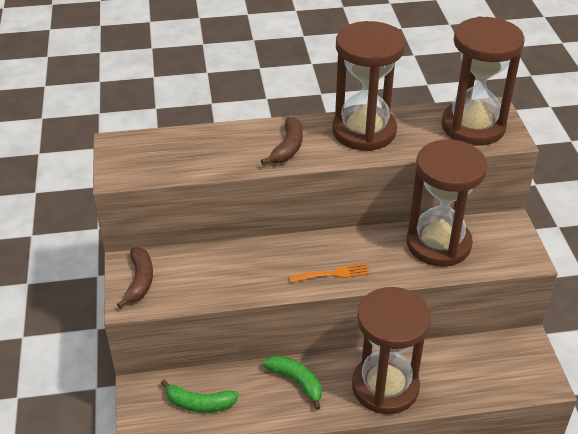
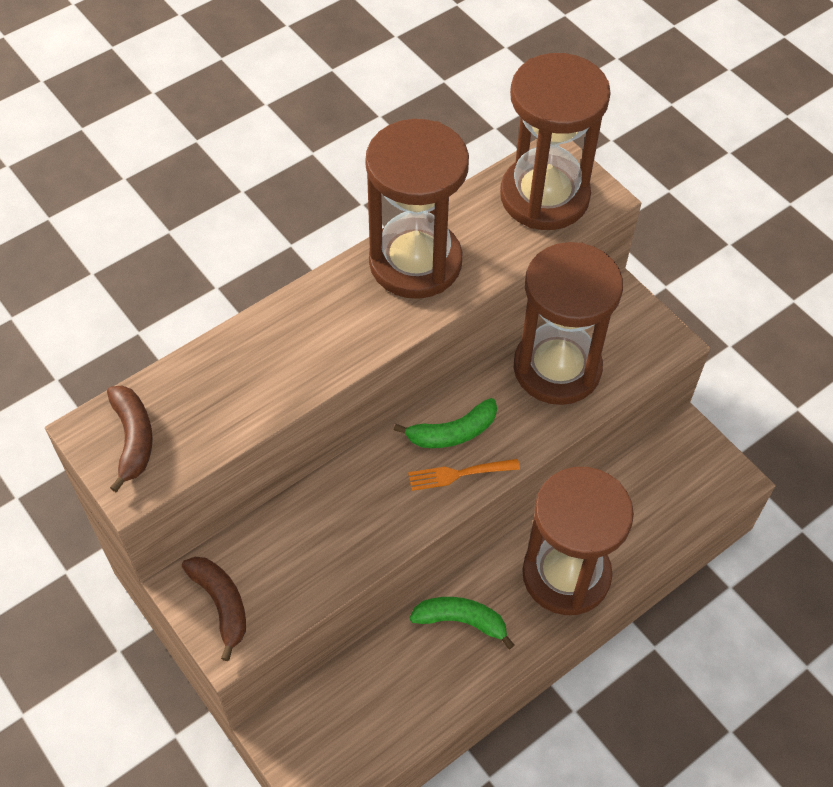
camera: 30 degrees left, 15 degrees up
green banana [161,379,239,413] -> green banana moved to [394,398,497,448]
brown banana [261,117,303,165] -> brown banana moved to [107,385,153,492]
orange fork [289,263,370,283] -> orange fork turned 150 degrees counterclockwise [408,459,520,491]

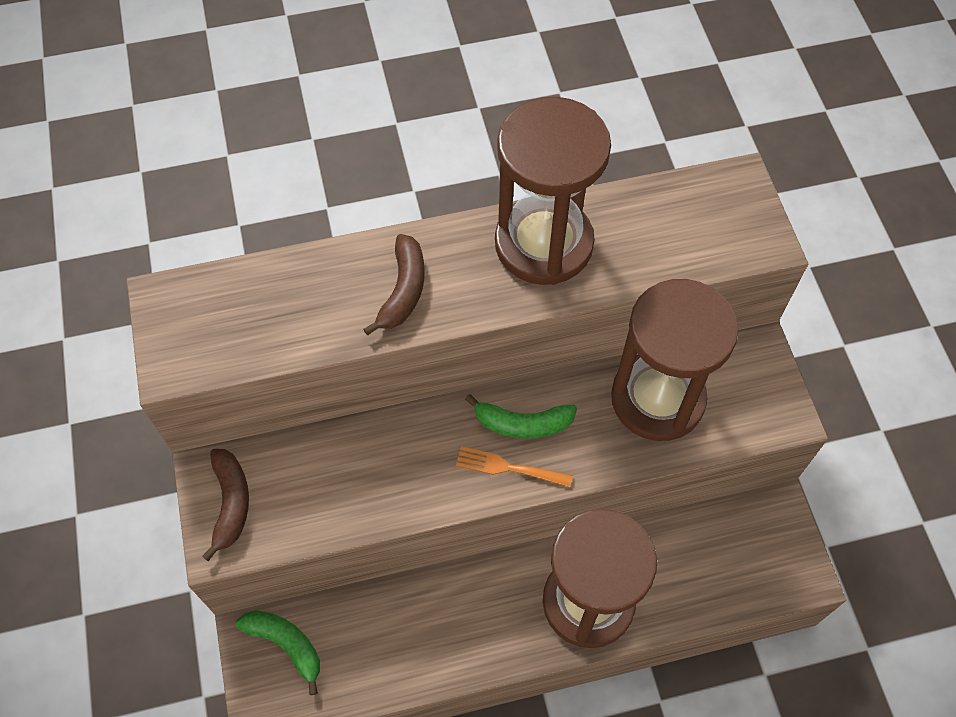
camera: 25 degrees right, 5 degrees up
brown banana [107,385,153,492] -> brown banana moved to [363,234,424,335]
green banana [410,597,514,649] -> green banana moved to [236,610,320,695]
brown hourglass [500,53,611,230] -> none

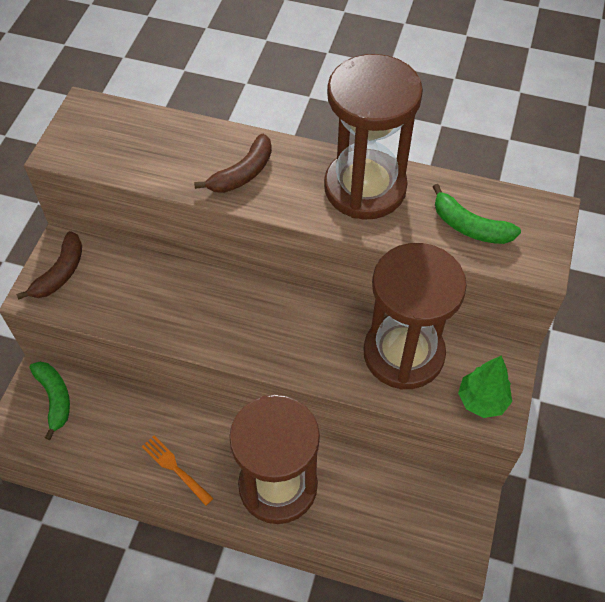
camera: 30 degrees right, 5 degrees down
orange fork [456,446,573,487] -> orange fork moved to [142,436,214,506]
green banana [465,394,577,439] -> green banana moved to [433,184,521,244]
none -> green tree [458,355,512,418]

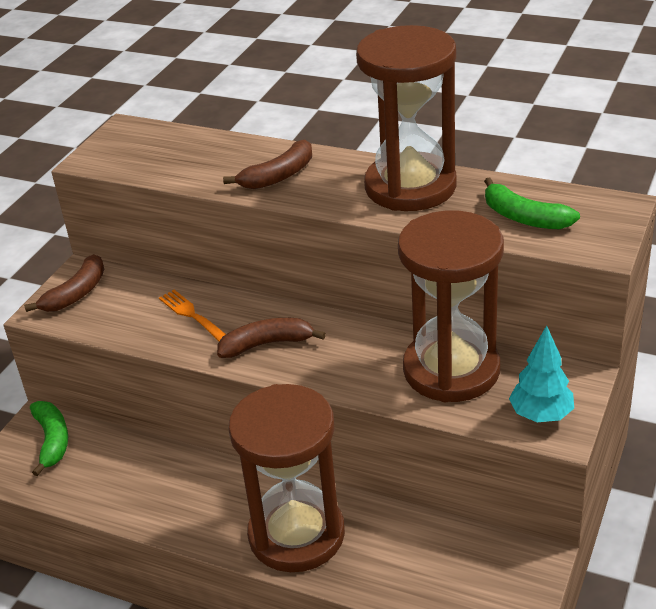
camera: 10 degrees right, 20 degrees down
orange fork [142,436,214,506] -> orange fork moved to [159,290,226,341]
green tree [458,355,512,418] -> turquoise tree [509,326,574,422]
none -> brown banana [217,318,326,358]

